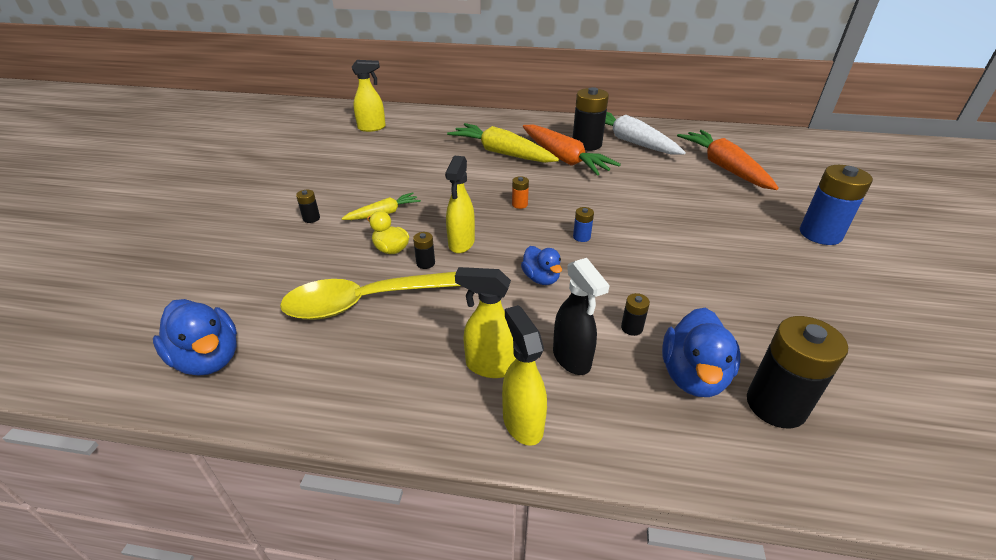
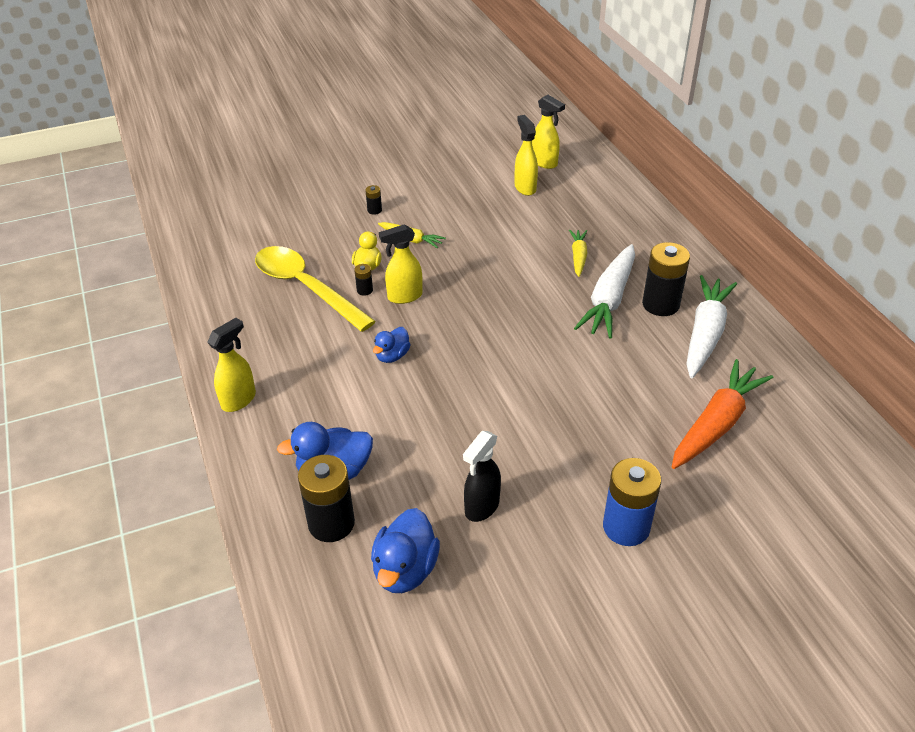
camera: 60 degrees right, 5 degrees up
blue duck [153,299,237,376] -> blue duck moved to [371,508,440,593]
yellow carrot [447,123,559,163] -> yellow carrot [569,230,587,277], size x0.54
yellow spray bottle [455,267,516,378] -> yellow spray bottle moved to [515,115,538,196]
orange battery [512,176,529,209] -> none
orange carrot [523,124,621,176] -> white carrot [574,244,635,339]
black spray bottle [553,258,610,375] -> black spray bottle moved to [463,431,501,522]
blue battery [573,207,594,242] -> none
black battery [621,293,650,336] -> none

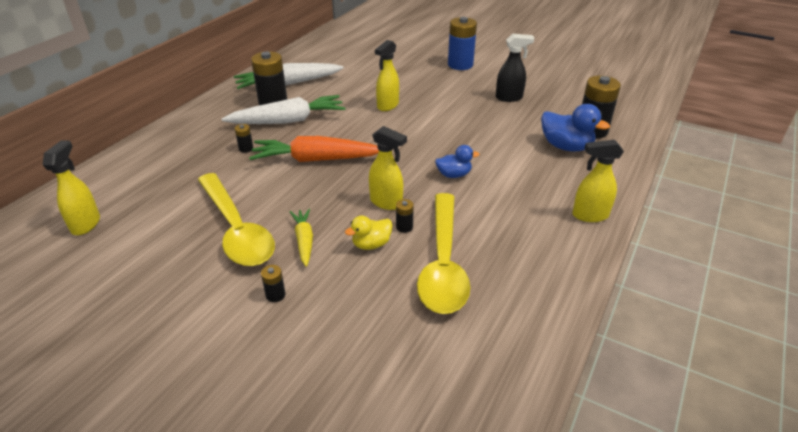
camera: 130 degrees left, 5 degrees down
blue duck [371,508,440,593] -> none
yellow spray bottle [515,115,538,196] -> yellow spray bottle moved to [375,40,399,111]
yellow carrot [569,230,587,277] -> black battery [235,124,253,153]
orange carrot [672,359,774,469] -> orange carrot moved to [249,136,379,162]
none -> yellow spoon [198,173,275,266]

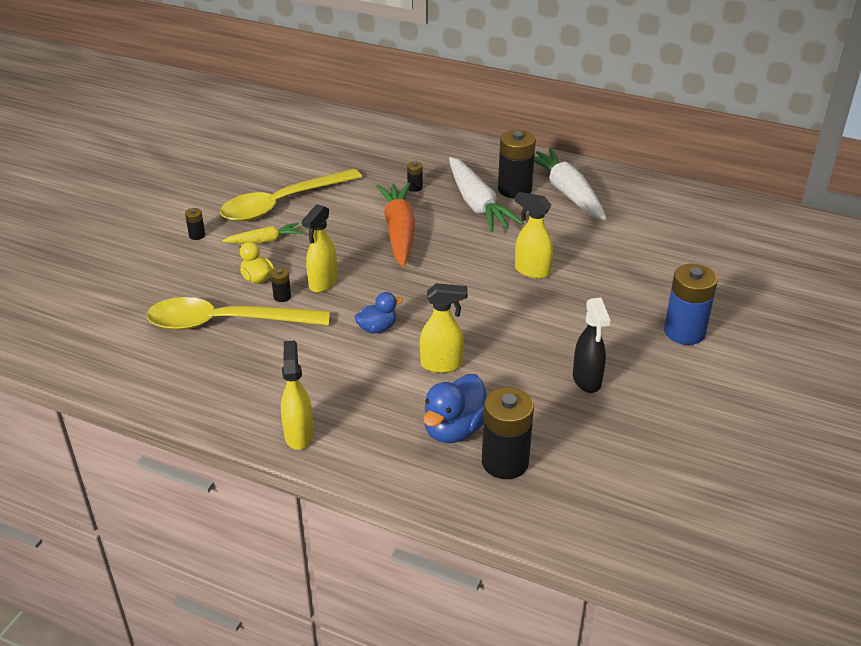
camera: 85 degrees right, 0 degrees up
yellow spray bottle [43,140,100,235] -> yellow spray bottle moved to [420,283,468,373]
blue duck [435,145,479,178] -> blue duck turned 105 degrees counterclockwise [354,292,403,334]

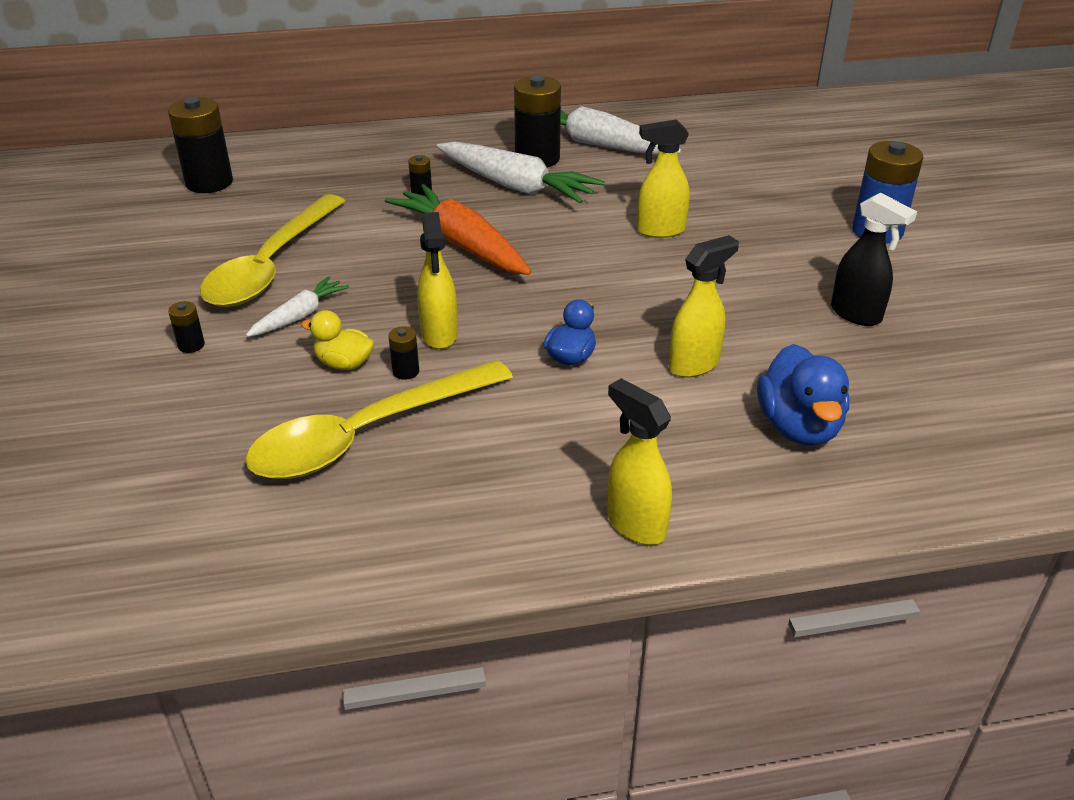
camera: 35 degrees left, 0 degrees up
yellow carrot [222,223,302,244] -> white carrot [246,276,349,337]
black battery [482,387,534,479] -> black battery moved to [168,97,233,193]

